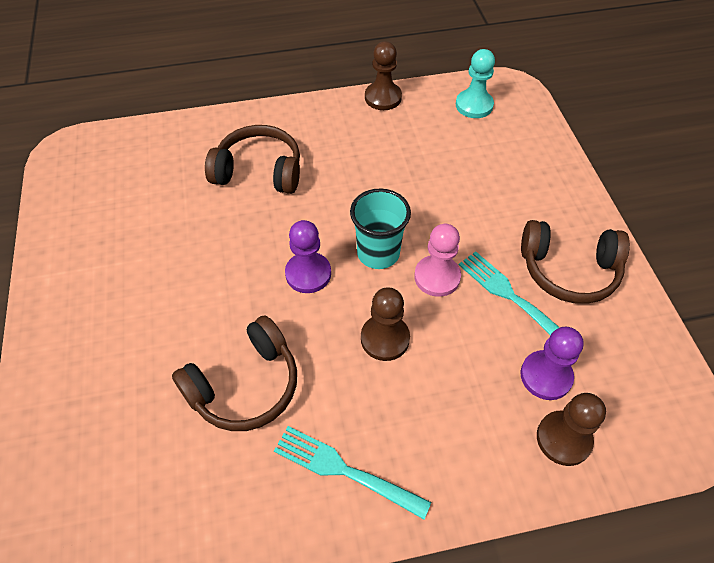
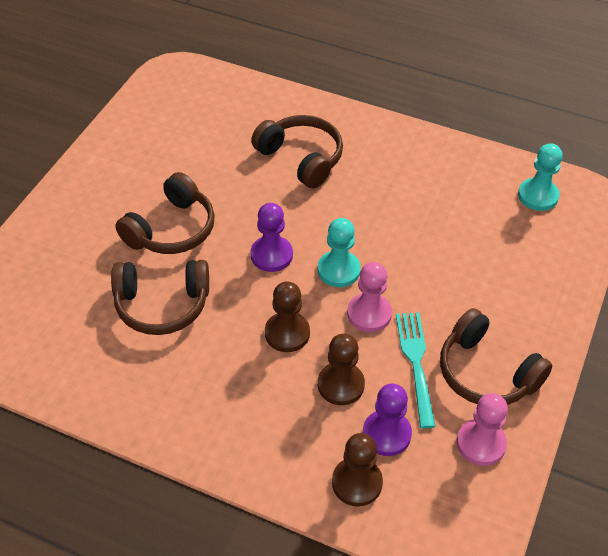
camera: 35 degrees right, 5 degrees down
turquoise fork [274,426,431,519] -> none
turquoise cup [350,188,411,269] -> turquoise pawn [318,218,361,287]
brown pawn [365,41,402,110] -> brown pawn moved to [318,334,365,405]
none -> brown headphones [115,172,215,254]
none -> pink pawn [457,393,508,466]

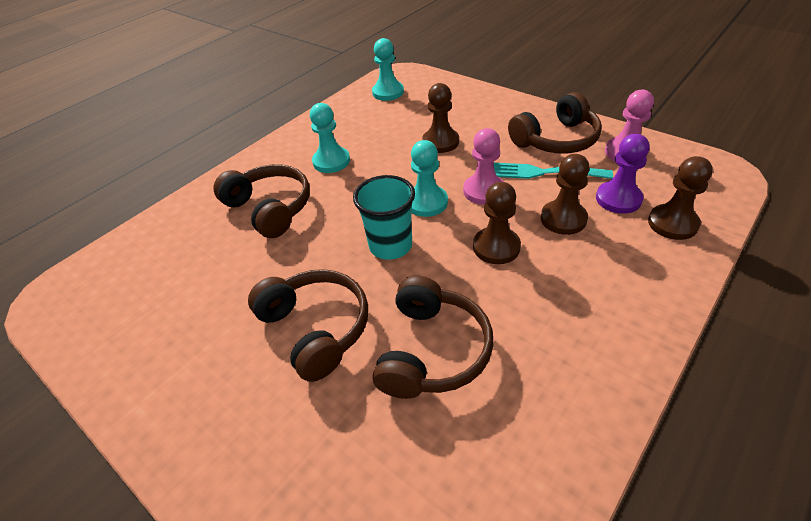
camera: 70 degrees left, 5 degrees down
purple pawn [250,203,293,272] -> turquoise cup [353,175,415,260]
brown headphones [251,115,343,188] -> brown headphones turned 75 degrees clockwise [214,164,310,238]
none -> turquoise pawn [310,103,350,173]
none -> brown pawn [422,83,459,153]

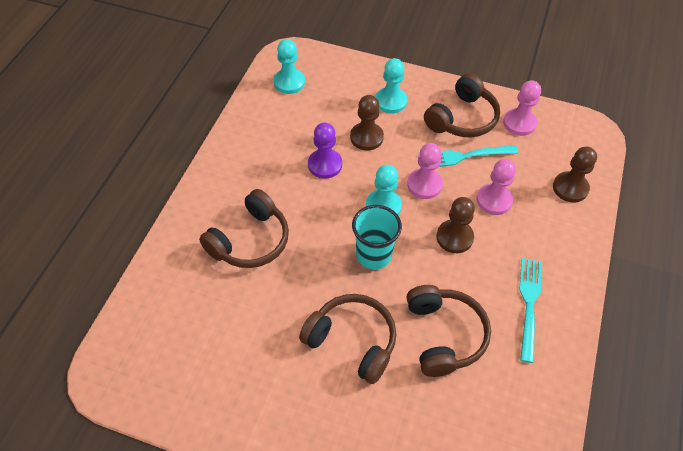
camera: 25 degrees left, 10 degrees up
brown headphones [214,164,310,238] -> brown headphones turned 105 degrees clockwise [199,189,289,268]
turquoise pawn [310,103,350,173] -> turquoise pawn moved to [376,58,407,113]
brown pawn [541,154,590,235] -> pink pawn [477,159,516,215]
purple pawn [596,134,650,214] -> purple pawn moved to [308,122,342,179]
none -> turquoise fork [519,258,542,363]

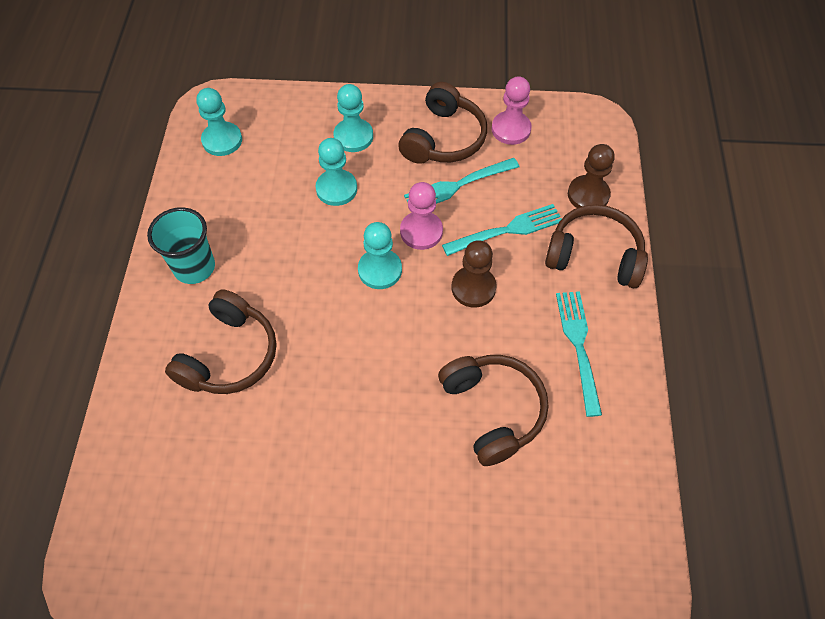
camera: 15 degrees left, 5 degrees up
brown headphones [299,294,396,384] -> brown headphones moved to [545,205,648,288]
purple pawn [308,122,342,179] -> none
brown pawn [350,95,384,150] -> turquoise pawn [315,138,357,206]
turquoise cup [352,205,402,269] -> turquoise cup moved to [147,207,215,284]
pink pawn [477,159,516,215] -> turquoise fork [442,204,562,256]

